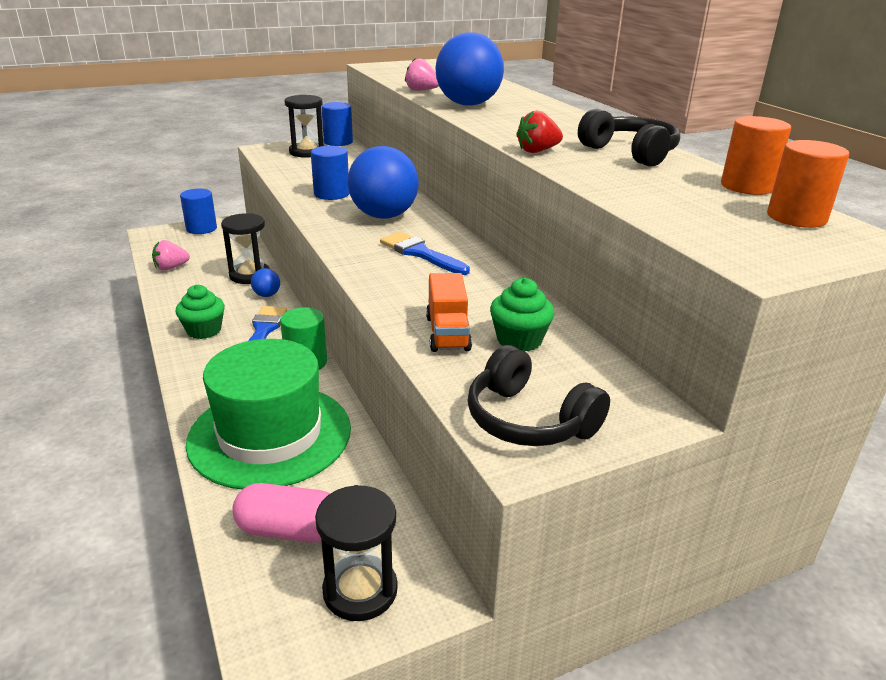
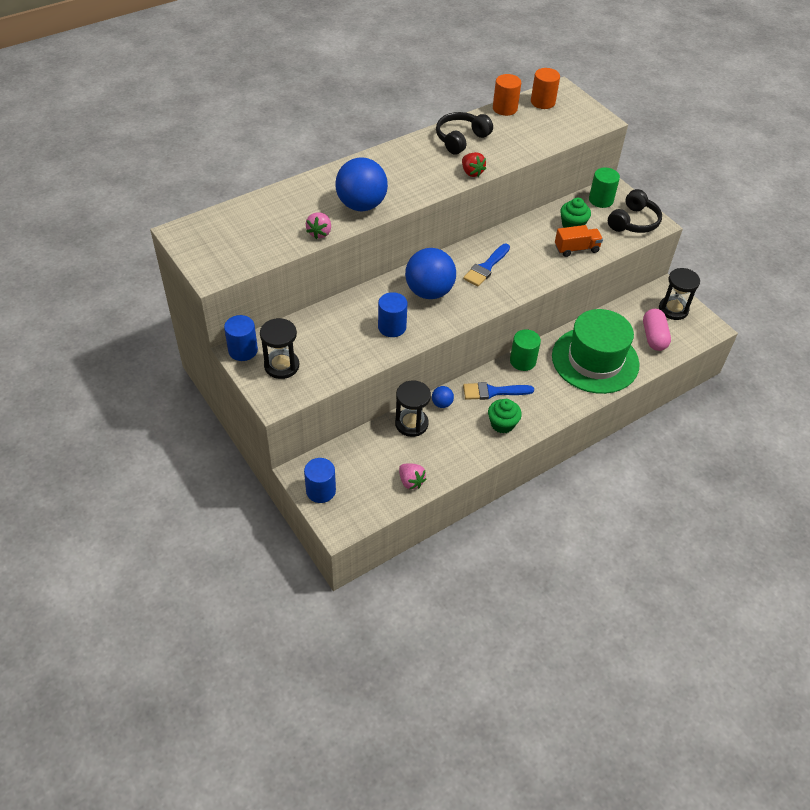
camera: 100 degrees left, 20 degrees up
none -> green cylinder [589,168,620,208]

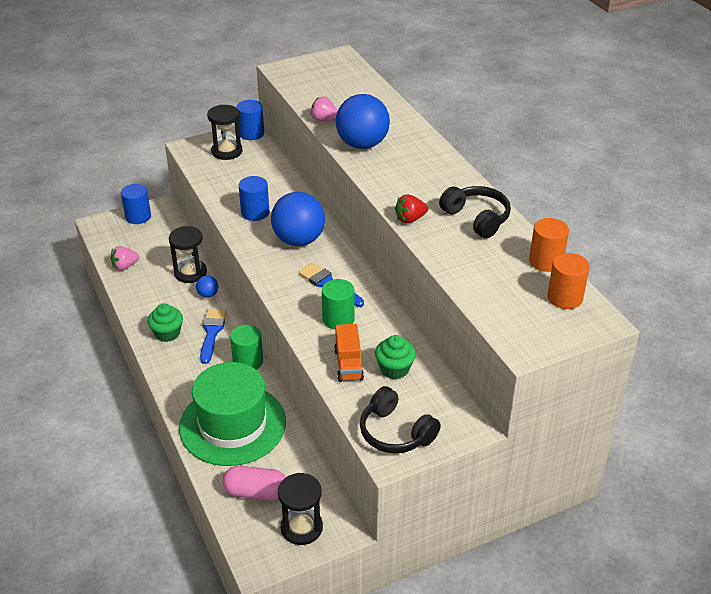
camera: 100 degrees right, 10 degrees down
green cylinder [589,168,620,208] -> green cylinder moved to [322,279,355,329]

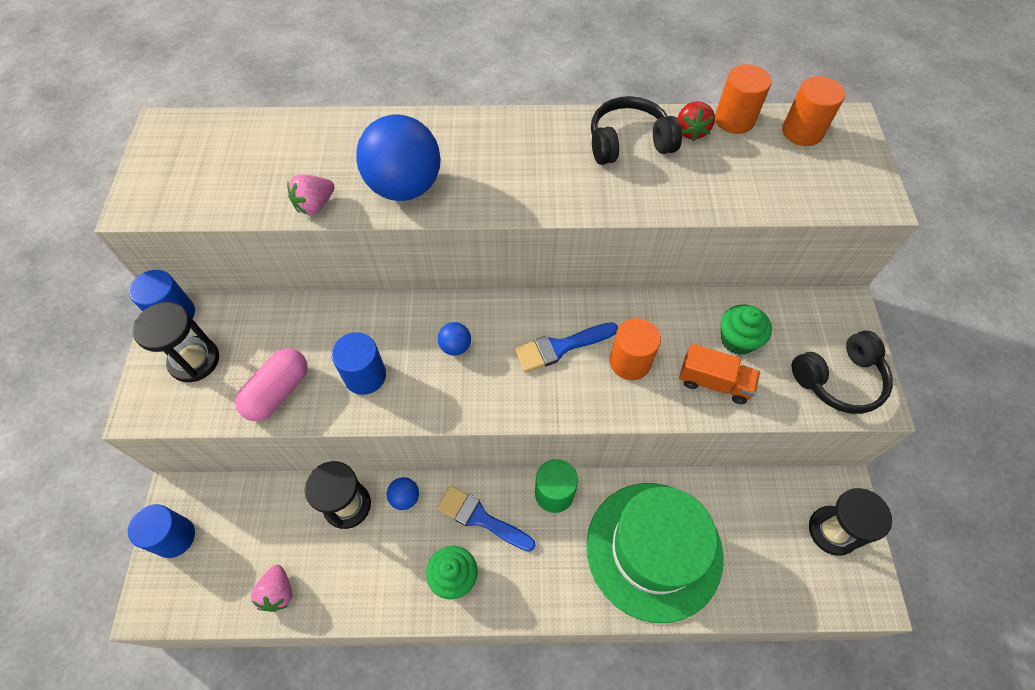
camera: 65 degrees left, 20 degrees up
pink capsule [223,466,286,501] -> pink capsule moved to [235,349,308,421]
blue ball [271,192,325,246] -> blue ball [438,322,471,356], size x0.44
green cylinder [322,279,355,329] -> orange cylinder [610,318,661,380]
red strawberry [395,194,428,224] -> red strawberry moved to [677,101,715,141]

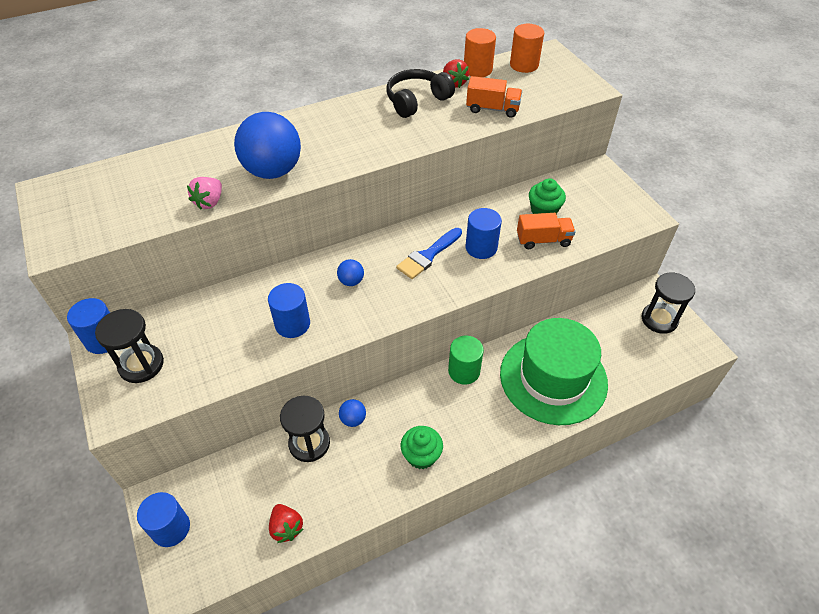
camera: 25 degrees left, 10 degrees down
pink capsule [235,349,308,421] -> none
pink strawberry [251,565,292,612] -> red strawberry [269,504,303,543]
blue brush [437,486,536,552] -> none
orange cylinder [610,318,661,380] -> blue cylinder [466,208,502,259]
black headphones [792,330,893,414] -> none
none -> orange truck [466,76,522,118]

